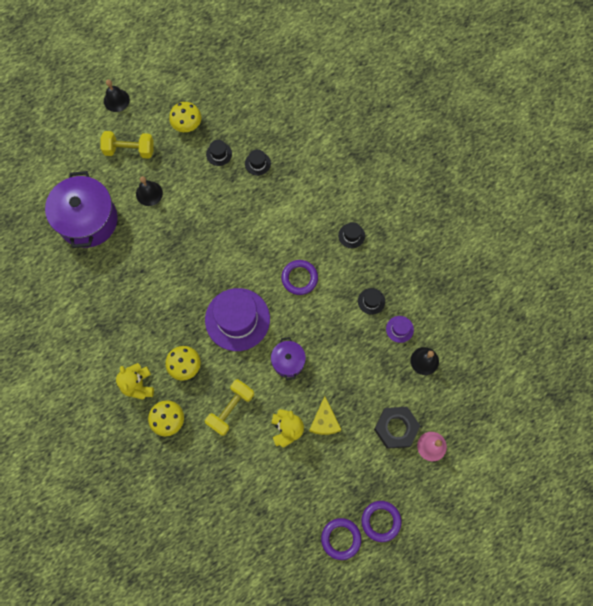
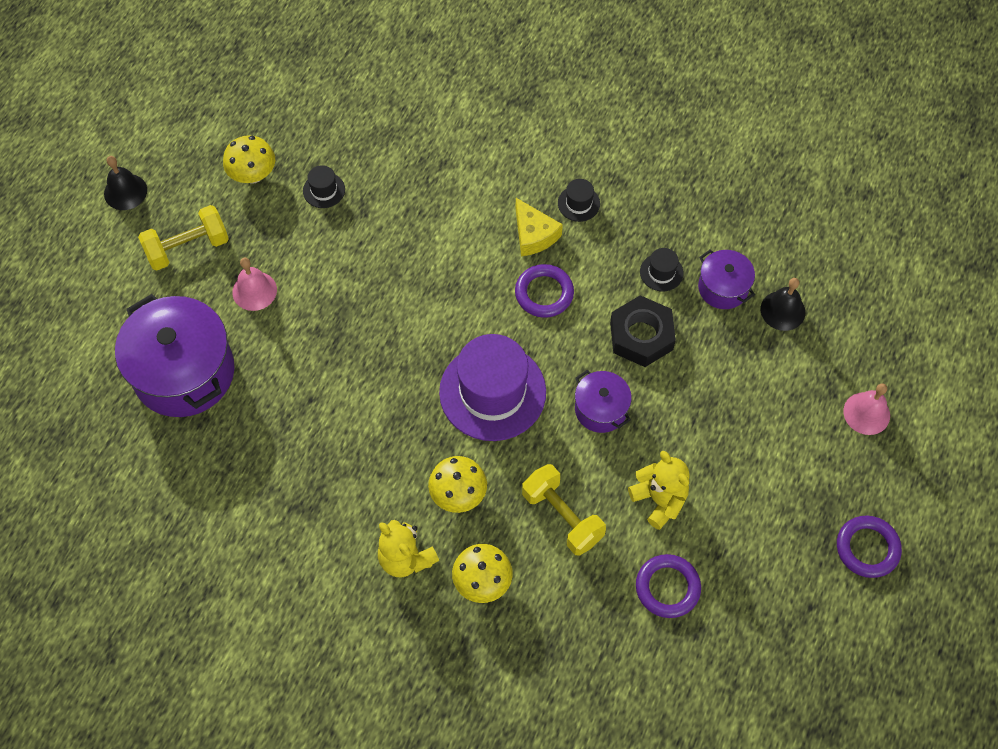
camera: 30 degrees left, 10 degrees down
black bell [136,176,163,206] -> pink bell [232,258,277,311]
yellow dumbbell [205,379,254,436] -> yellow dumbbell turned 45 degrees counterclockwise [522,464,606,556]
black hat [245,149,271,176] -> none
yellow cheese [309,396,341,435] -> yellow cheese moved to [516,198,563,256]
purple ring [321,518,361,560] -> purple ring moved to [636,554,701,618]
black nut [374,407,420,449] -> black nut moved to [610,295,676,367]
purple hat [386,316,414,343] -> purple pot [698,250,755,309]

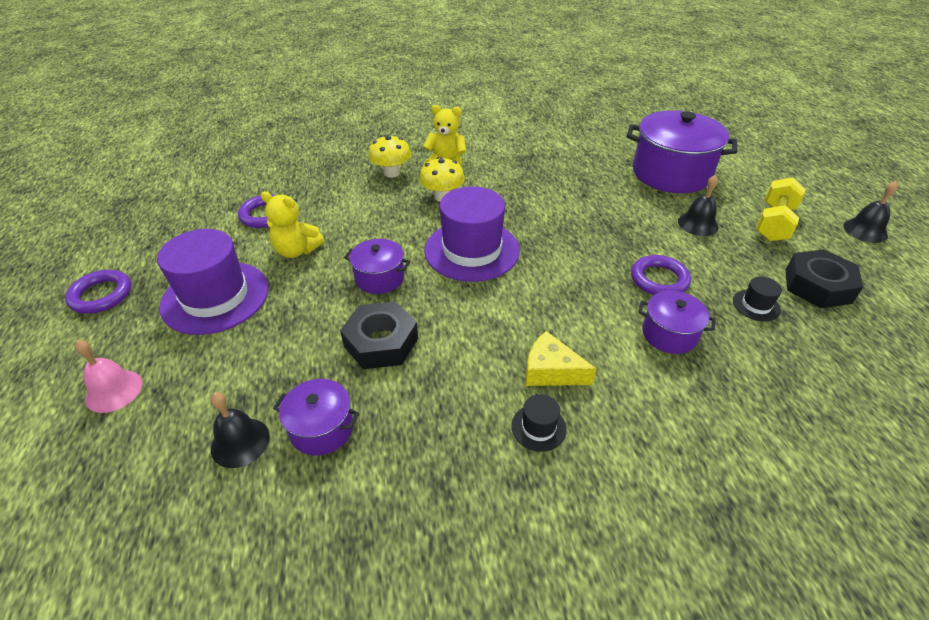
camera: 145 degrees right, 20 degrees down
yellow mushroom [223,135,275,184] -> black nut [786,249,863,308]
pink bell [232,258,277,311] -> black bell [678,175,719,236]
purple ring [515,264,574,318] -> purple ring moved to [631,255,691,295]
yellow dumbbell [522,464,606,556] -> none
black hat [640,248,684,292] -> none
none -> purple hat [157,229,269,335]
none -> purple pot [638,291,716,354]

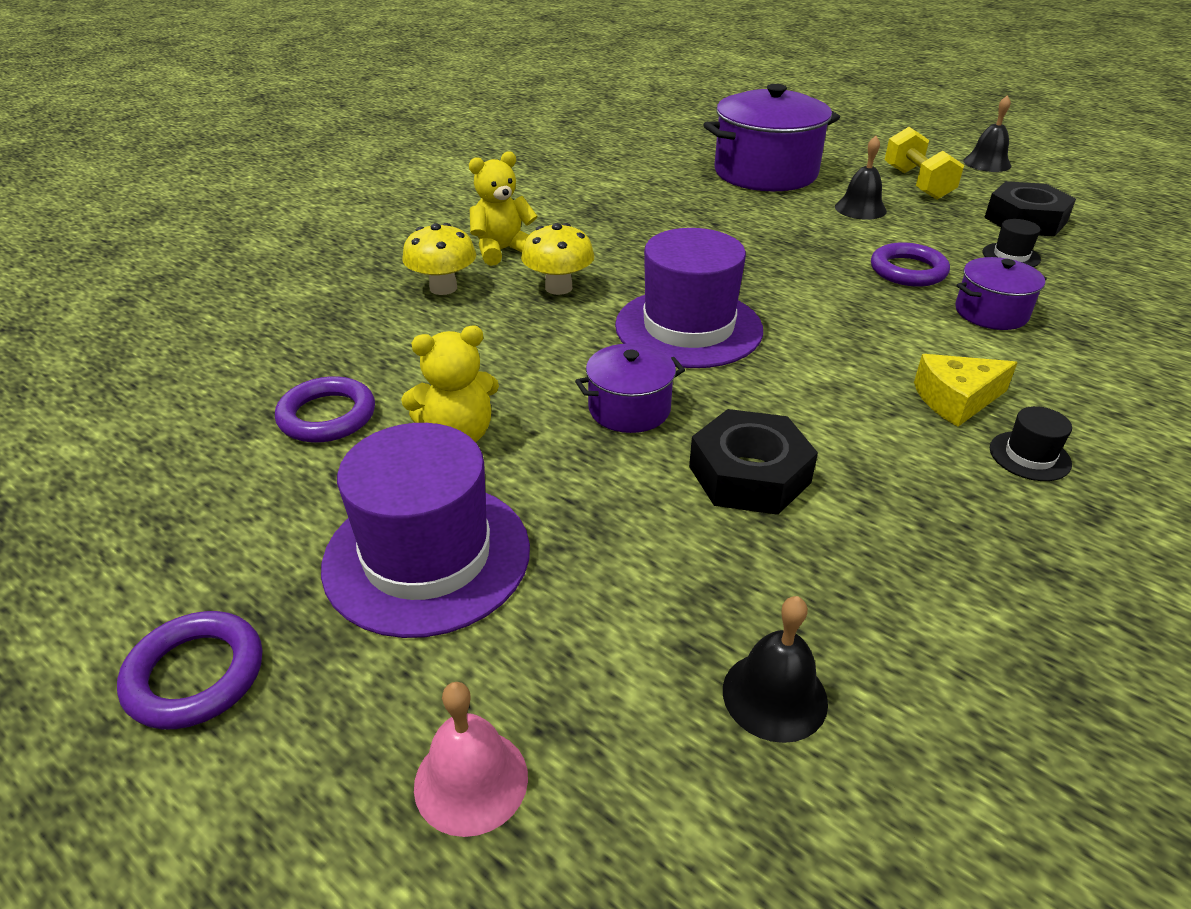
camera: 40 degrees left, 5 degrees down
purple pot [273,379,359,456] -> none

